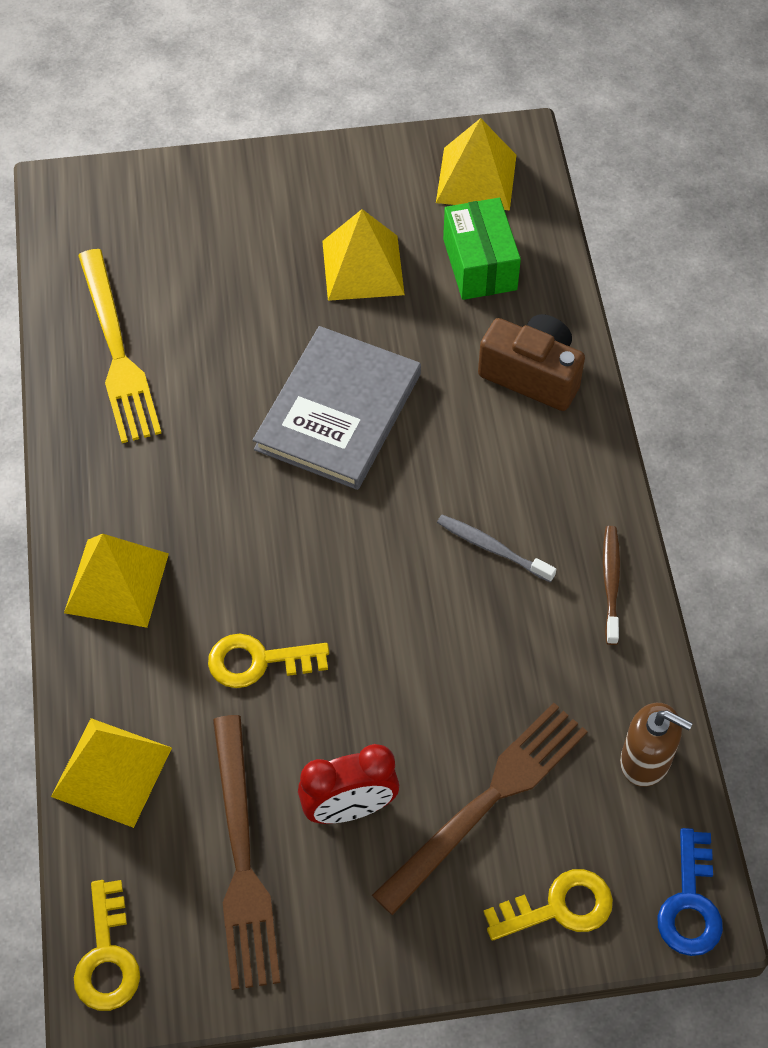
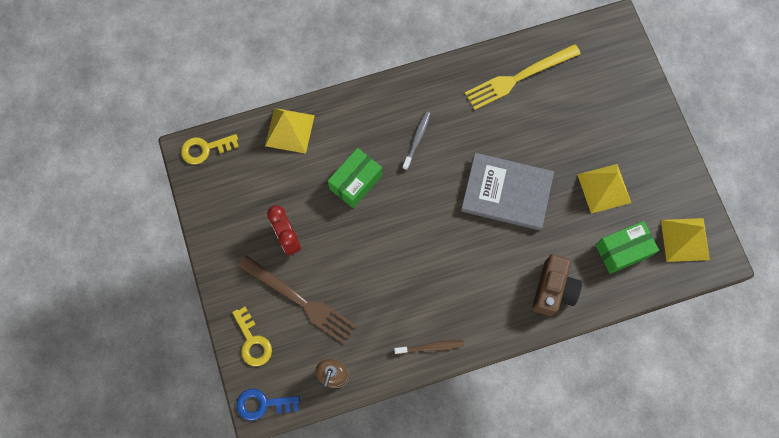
camera: 80 degrees right, 15 degrees up
yellow pyramid [64,534,169,628] -> none
yellow key [208,634,329,688] -> green box [328,148,382,208]
brown fork [213,715,280,990] -> none
grey toothbrush [437,515,556,582] -> grey toothbrush moved to [402,112,431,170]

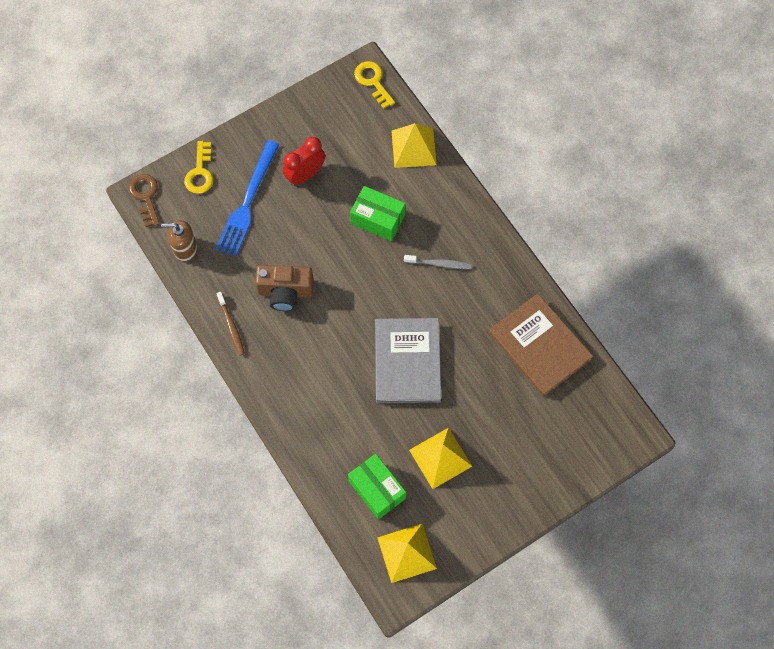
camera: 75 degrees right, 5 degrees down
yellow key [232,307,272,366] -> yellow key turned 45 degrees counterclockwise [184,141,213,194]
blue key [236,389,300,421] -> brown key [129,174,160,227]
brown fork [238,255,357,344] -> blue fork [216,140,279,256]
yellow fork [465,44,581,110] -> brown book [489,294,593,397]
brown camera [532,254,582,316] -> brown camera moved to [255,265,314,311]

